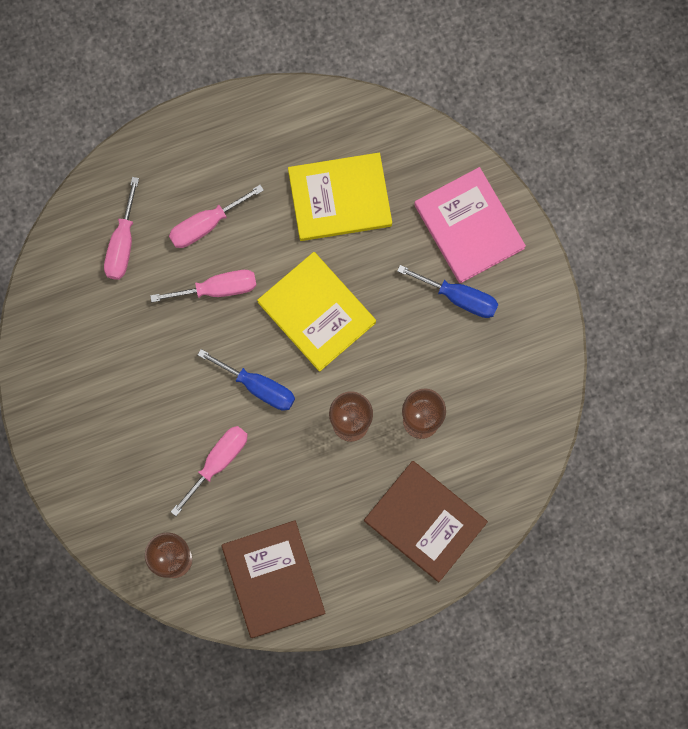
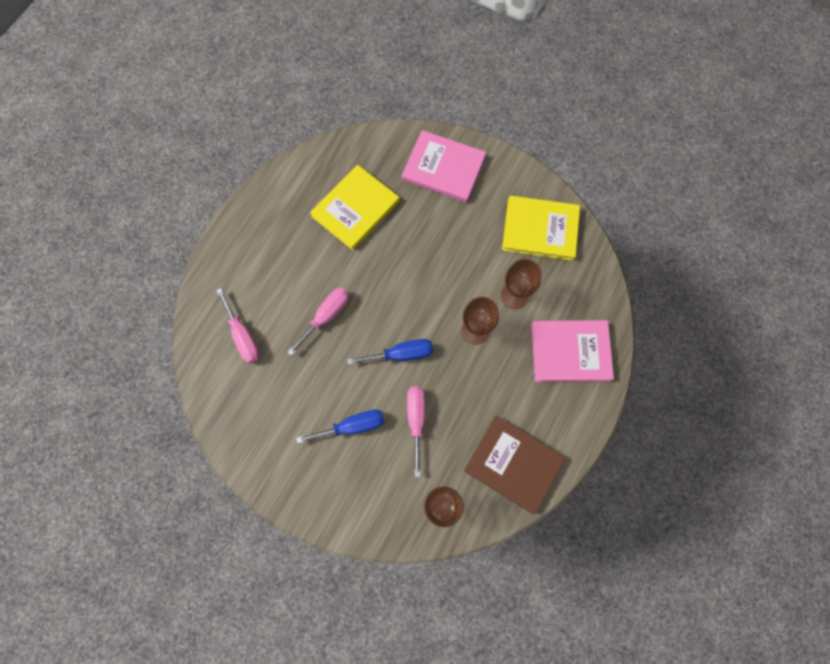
camera: 40 degrees left, 5 degrees down
pink screwdriver [169,185,264,248] -> none
yellow book [257,252,376,372] -> yellow book moved to [502,196,580,261]
brown book [364,461,488,582] -> pink book [531,320,614,382]
blue screwdriver [397,265,499,318] -> blue screwdriver moved to [296,410,384,444]

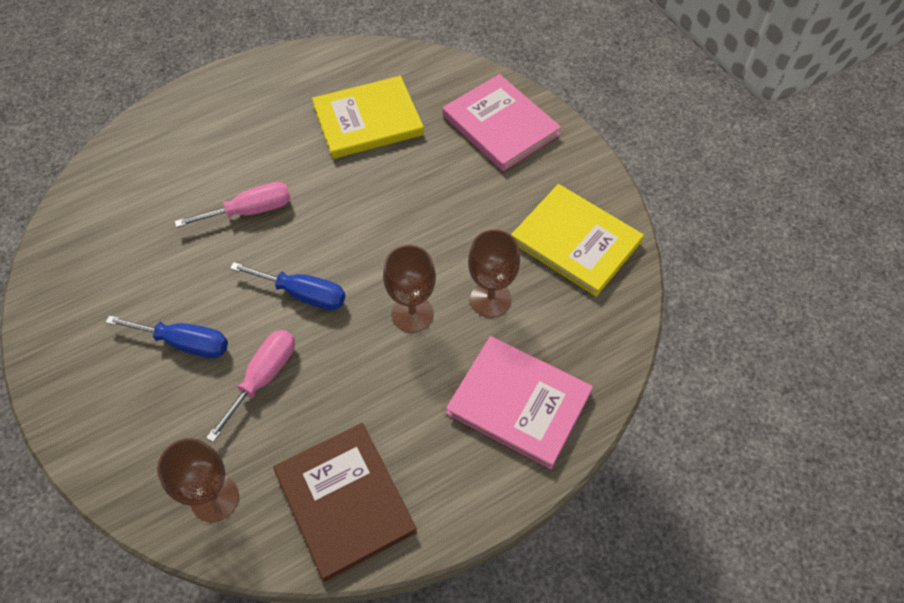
camera: 30 degrees right, 15 degrees down
pink screwdriver [216,288,260,363] -> none

